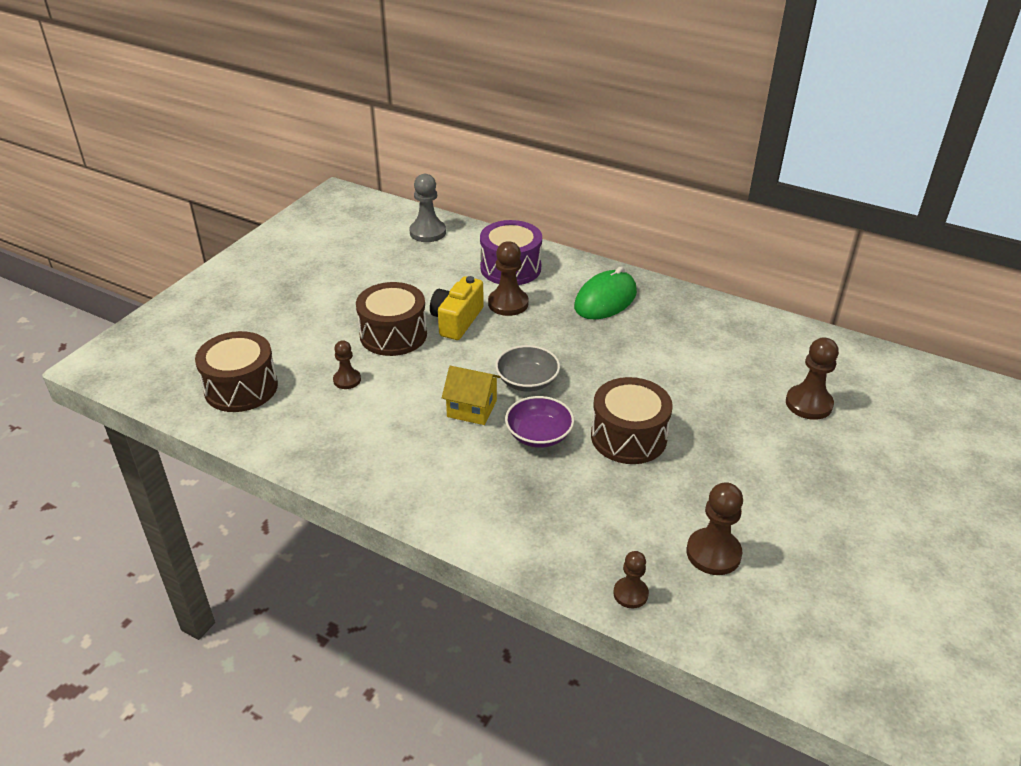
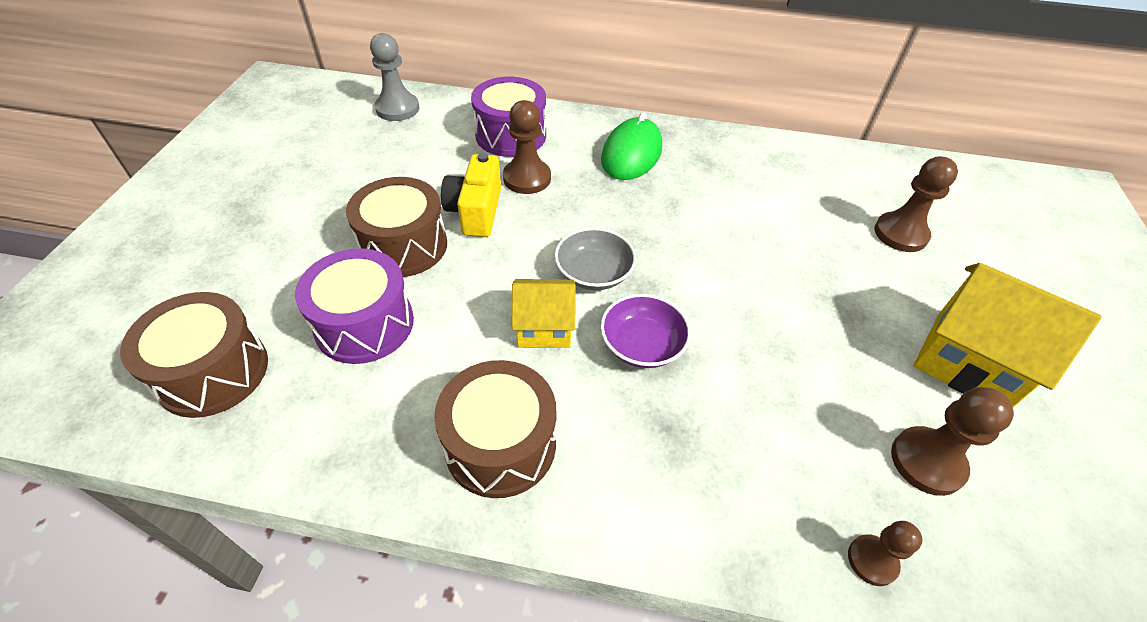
camera: 20 degrees left, 10 degrees up
brown pawn [333,340,361,389] -> purple drum [295,248,414,364]
brown drum [591,377,673,464] -> brown drum moved to [434,360,556,498]
none -> yellow house [914,263,1102,407]

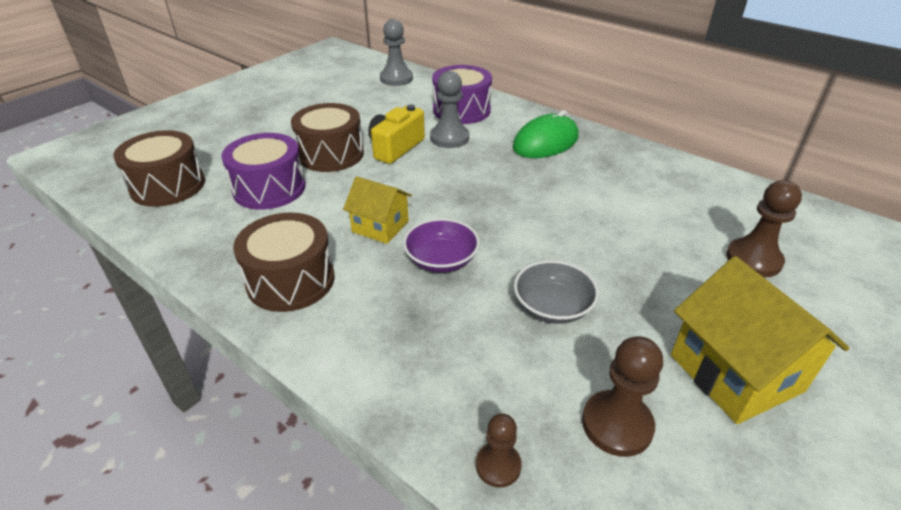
camera: 30 degrees right, 10 degrees down
brown pawn [503,100,551,194] -> grey pawn [430,71,469,148]
grey bowl [554,228,636,290] -> grey bowl moved to [514,260,599,324]

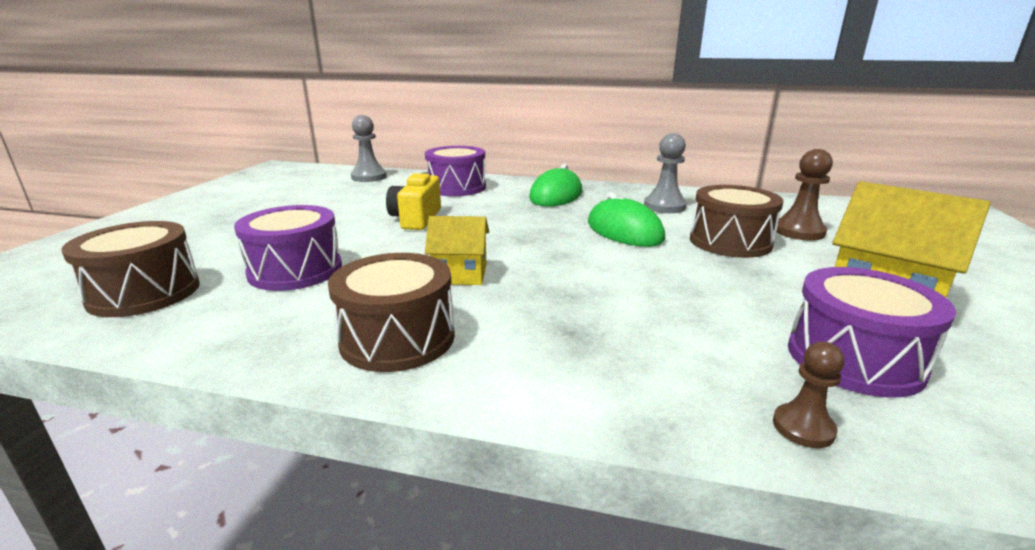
camera: 25 degrees left, 15 degrees down
brown drum [291,103,364,172] -> brown drum moved to [690,185,784,258]
purple bowl [403,218,480,273] -> none
grey pawn [430,71,469,148] -> grey pawn moved to [644,133,687,213]
grey bowl [514,260,599,324] -> none
brown pawn [582,336,663,457] -> purple drum [788,267,956,398]
none -> green mouse [588,193,665,247]

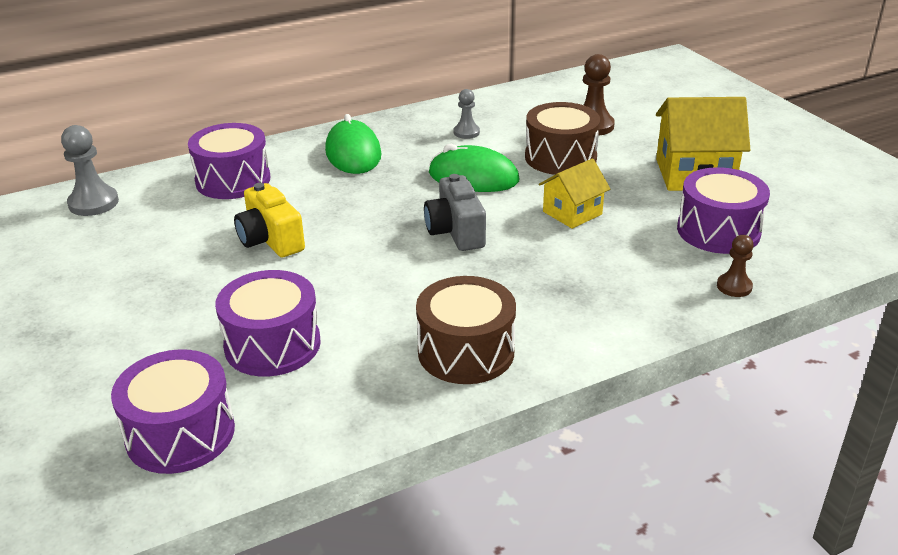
camera: 40 degrees left, 10 degrees up
brown drum [61,221,200,317] -> purple drum [111,349,235,474]
yellow house [425,216,489,285] -> yellow house moved to [539,158,610,229]
grey pawn [644,133,687,213] -> grey pawn [454,89,480,139], size x0.61
none -> grey camera [424,174,486,251]

